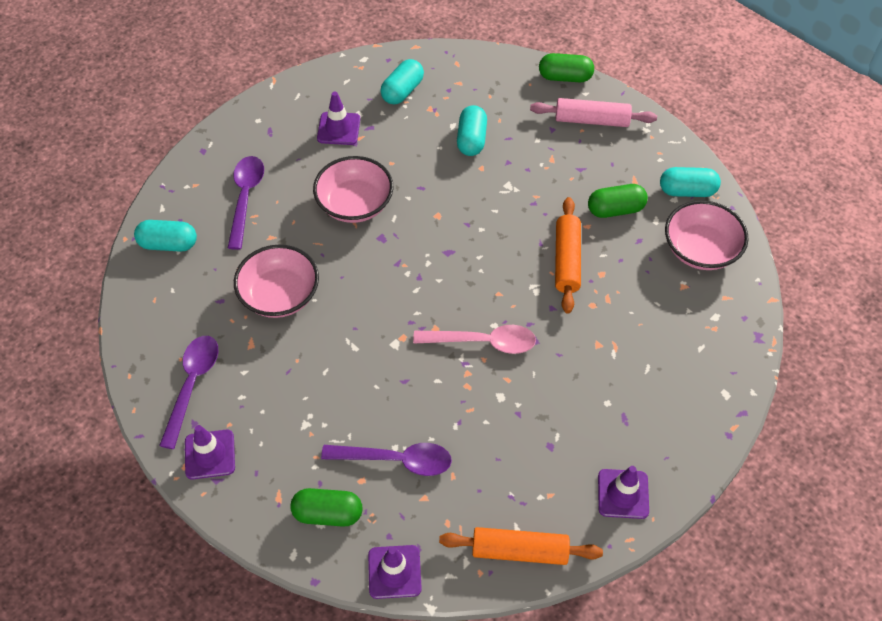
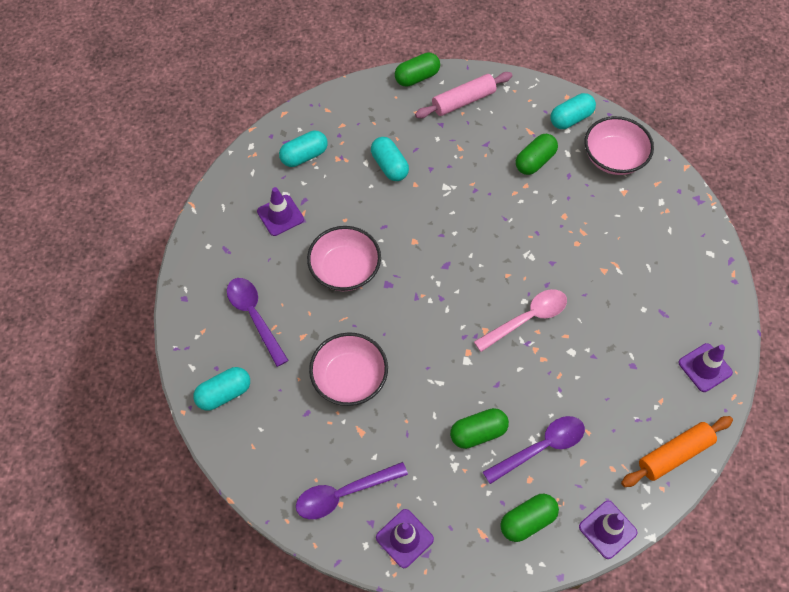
camera: 35 degrees left, 5 degrees up
purple spoon [159,336,218,449] -> purple spoon turned 90 degrees counterclockwise [296,462,408,519]
turquoise capsule [380,59,424,104] -> turquoise capsule turned 60 degrees clockwise [279,131,328,167]
orange rolling pin [555,197,581,314] -> none
none -> green capsule [450,408,509,449]

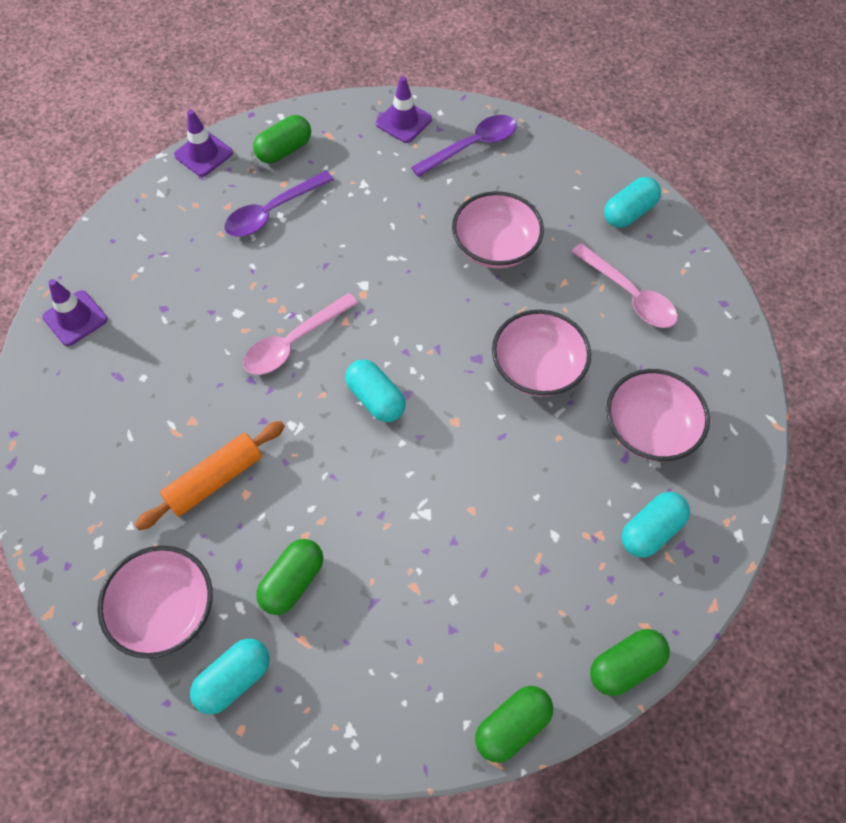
camera: 170 degrees right, 0 degrees up
purple spoon [227,278,289,367] -> pink spoon [571,243,678,328]
purple traffic cone [257,187,304,236] -> pink bowl [606,369,710,461]
turquoise capsule [371,137,409,181] -> turquoise capsule moved to [345,359,406,422]
pink rolling pin [415,72,513,118] -> none
green capsule [450,408,509,449] -> green capsule moved to [590,629,670,696]
orange rolling pin [621,416,733,487] -> orange rolling pin moved to [134,421,285,530]

